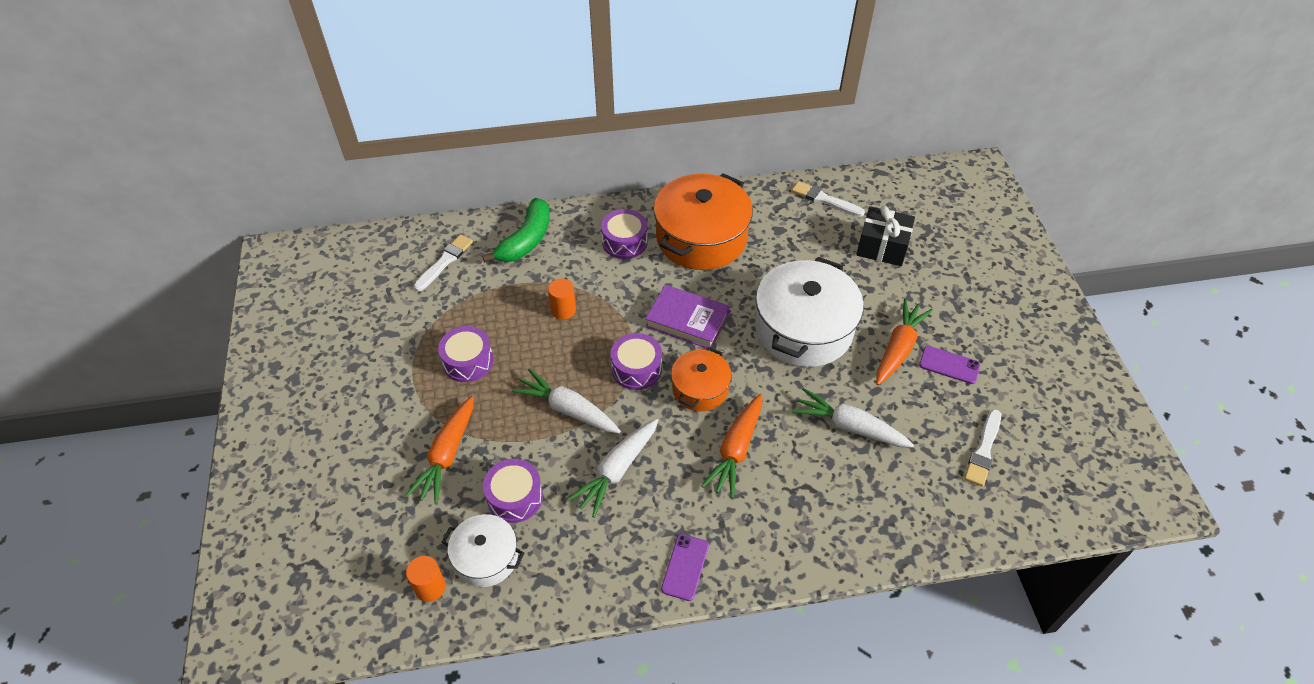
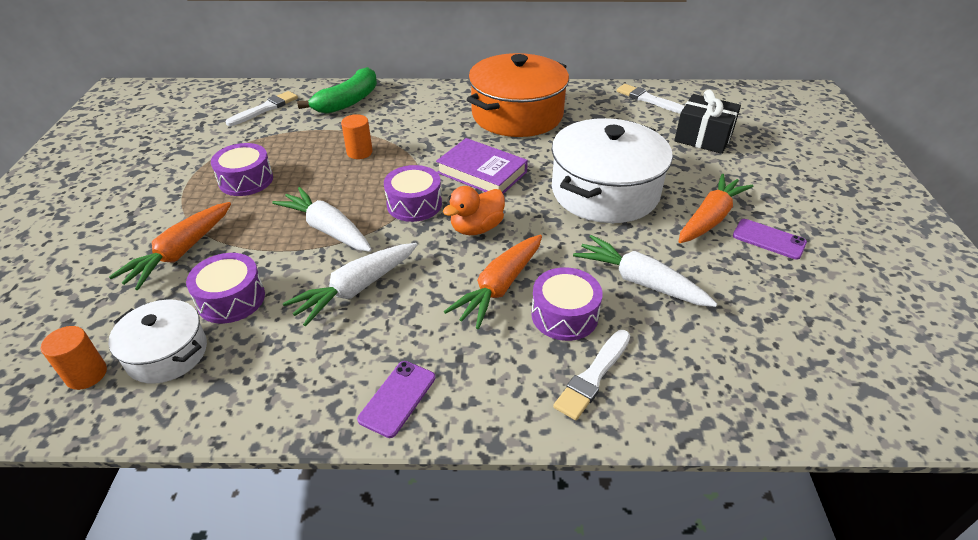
camera: 10 degrees right, 10 degrees down
purple drum [601,209,648,259] -> purple drum moved to [531,267,603,341]
orange pot [671,347,732,411] -> orange duck [443,186,505,235]
white brush [964,409,1001,487] -> white brush moved to [553,330,630,420]

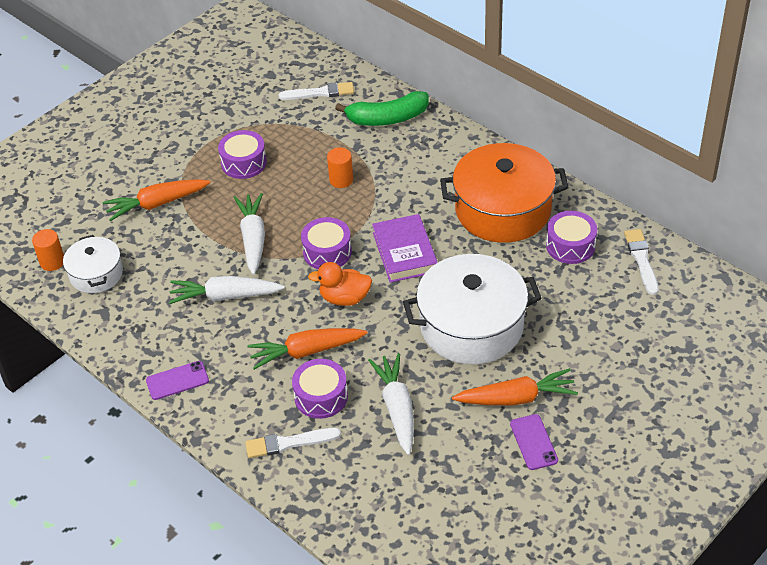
camera: 45 degrees right, 5 degrees up
purple drum [186,253,265,323] -> purple drum moved to [546,211,597,264]
black gift [674,90,741,154] -> none

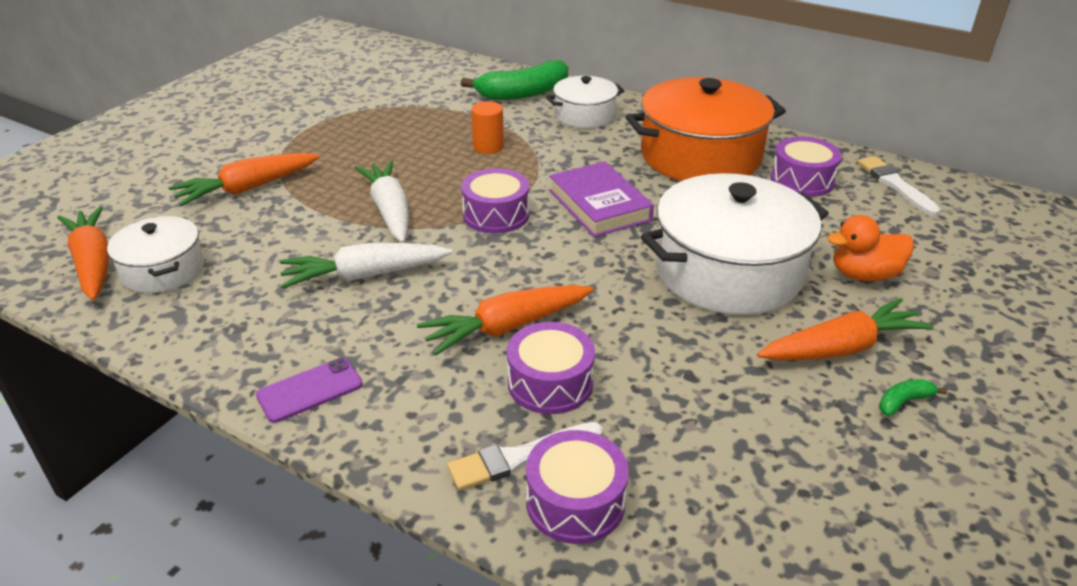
camera: 15 degrees left, 10 degrees down
orange cylinder [32,229,64,271] -> orange carrot [57,206,109,300]
purple drum [218,130,267,179] -> purple drum moved to [526,430,629,544]
white brush [279,82,354,100] -> none
orange duck [308,262,372,306] -> orange duck moved to [827,215,914,281]
white carrot [368,353,414,455] -> none
purple phone [510,414,558,470] -> green banana [879,380,947,416]
none -> white pot [546,76,624,128]

